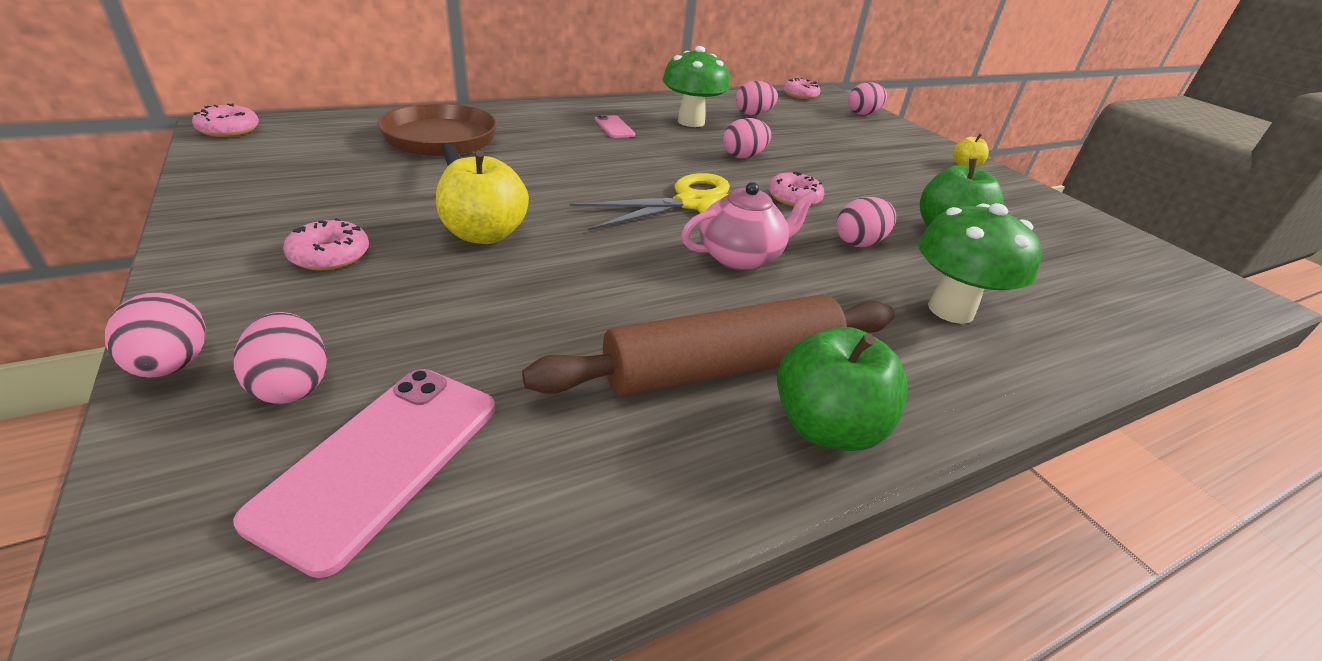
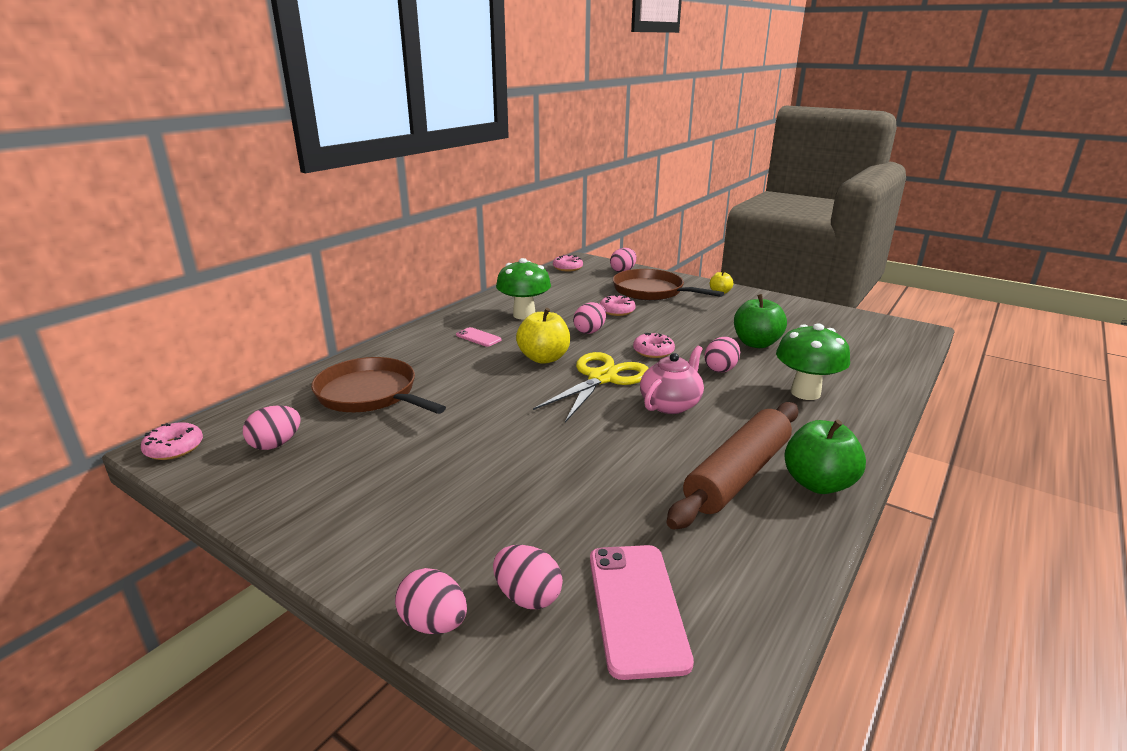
camera: 25 degrees left, 10 degrees down
pink donut [283,218,369,271] -> pink donut moved to [600,295,636,316]
yellow apple [436,150,529,244] -> yellow apple moved to [516,308,570,364]
pink egg [735,81,778,116] -> pink egg moved to [243,405,301,450]
none -> brown pan [613,269,724,301]

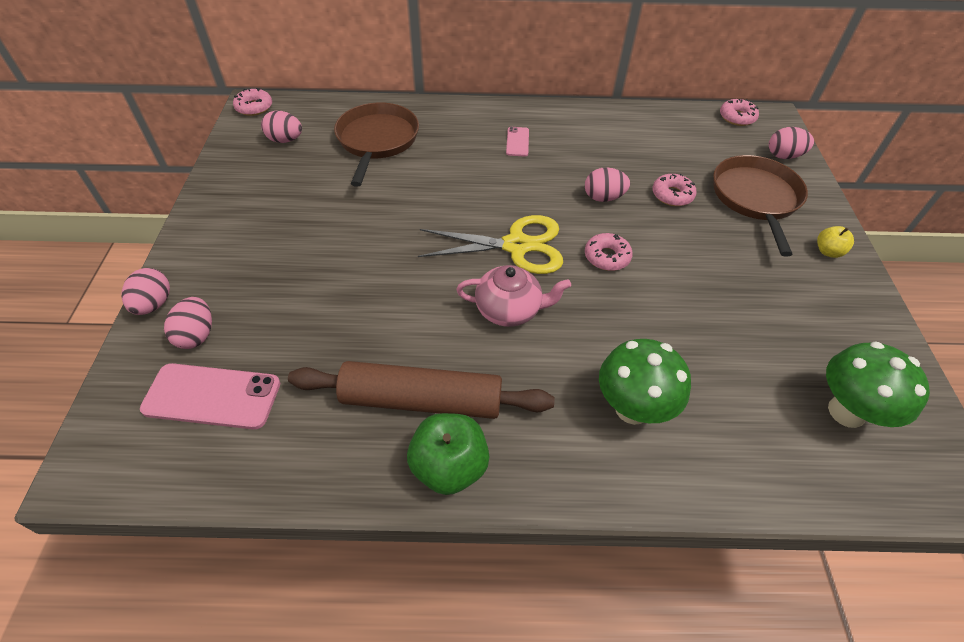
camera: 55 degrees right, 25 degrees up
green mushroom [496,258,551,320] -> green mushroom moved to [826,341,930,428]
yellow apple [516,308,570,364] -> none
pink phone [590,545,694,680] -> pink phone turned 45 degrees clockwise [140,363,280,429]
pink egg [704,336,740,373] -> none
green apple [734,294,787,348] -> none

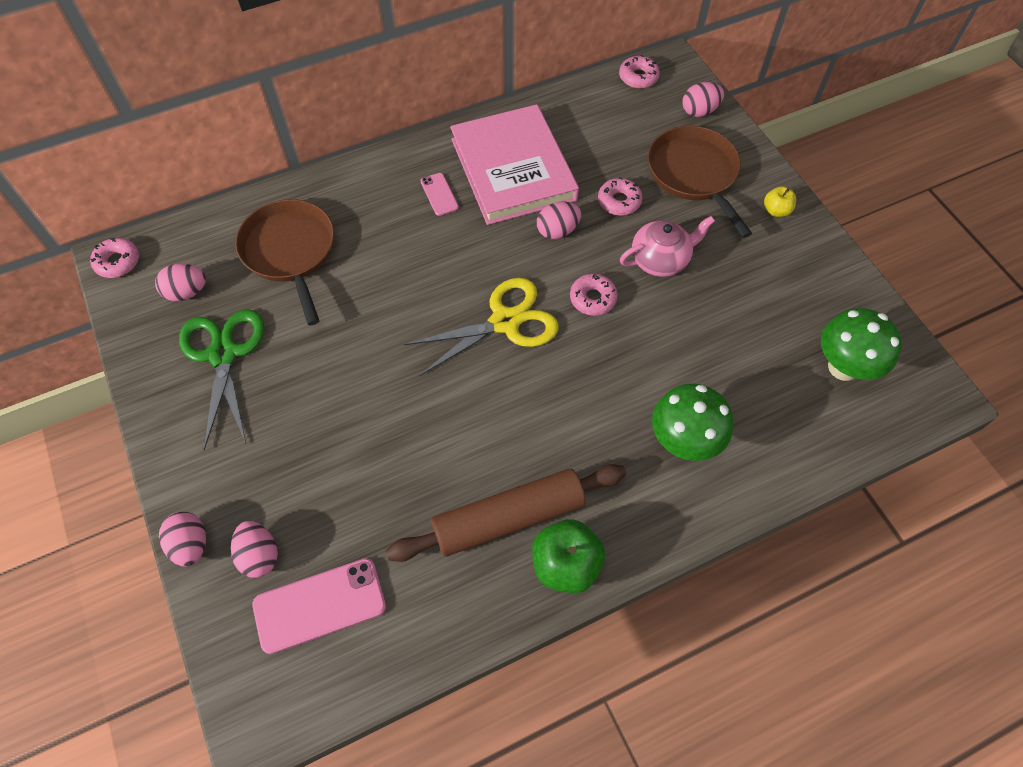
camera: 25 degrees left, 10 degrees up
pink teapot [456,265,571,327] -> pink teapot moved to [620,216,715,277]
none -> green scissors [179,309,264,450]
none -> pink book [450,104,579,225]

